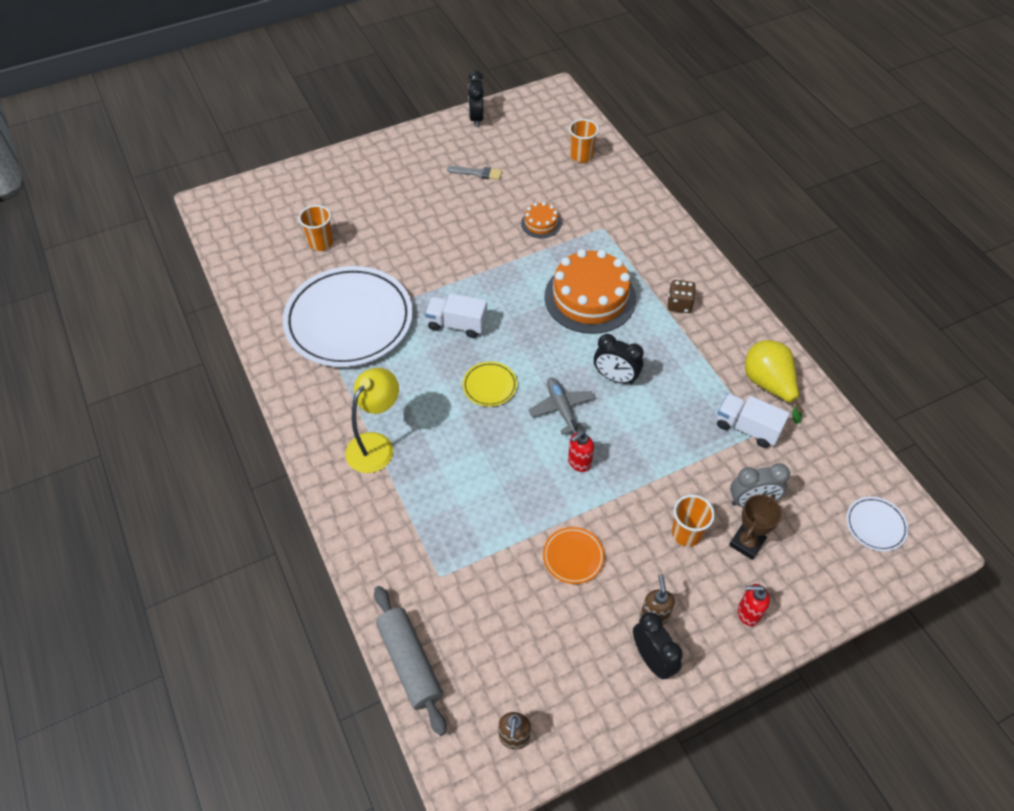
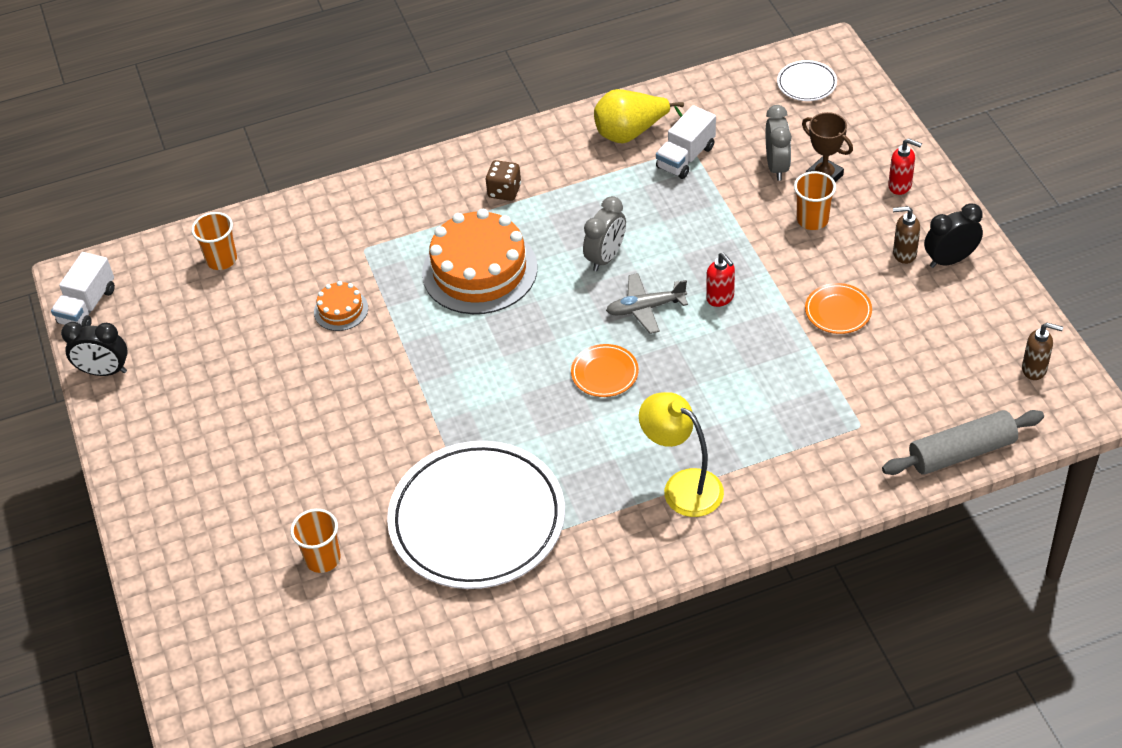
camera: 80 degrees left, 5 degrees down
white truck [425,294,488,338] -> white truck moved to [51,252,115,327]
grey brush [447,166,502,180] -> none
yellow plate [463,362,517,407] -> orange plate [571,344,639,397]
black clock [594,334,644,385] -> grey clock [583,196,626,271]
red soap dispenser [738,584,770,626] -> red soap dispenser turned 75 degrees counterclockwise [888,138,922,195]

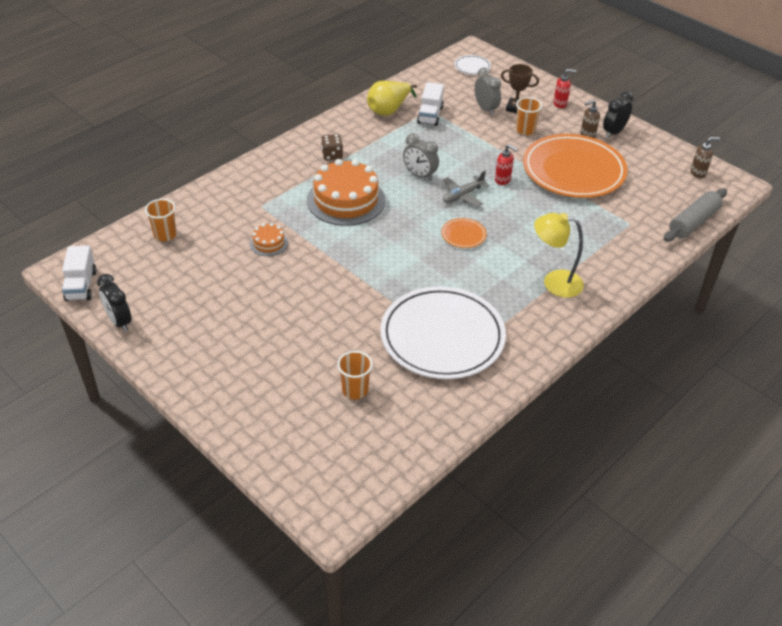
camera: 30 degrees left, 5 degrees down
black clock [61,322,128,376] -> black clock turned 75 degrees clockwise [97,274,132,332]
grey clock [583,196,626,271] -> grey clock turned 120 degrees clockwise [403,133,439,181]
orange plate [805,283,872,334] -> orange plate [523,134,628,198], size x2.47

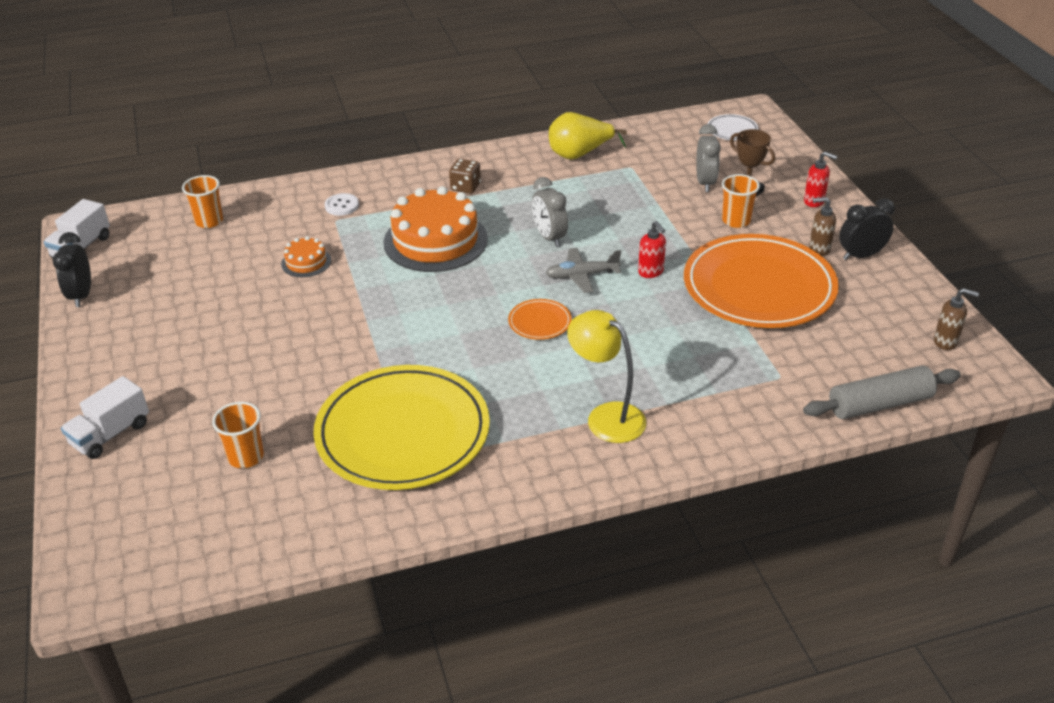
camera: 30 degrees right, 5 degrees down
white plate [380,286,506,379] -> yellow plate [314,365,490,490]
white truck [417,82,444,126] -> white truck moved to [61,376,149,459]
none -> white button [325,193,359,216]

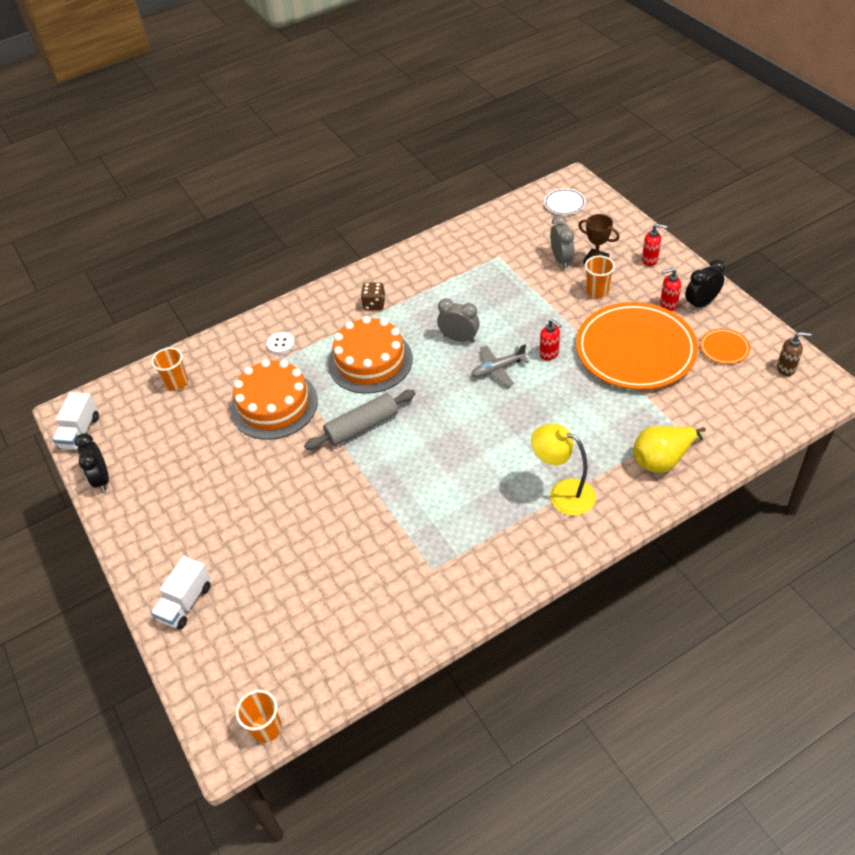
camera: 10 degrees left, 10 degrees up
orange cup [212,402,264,468] -> orange cup moved to [236,690,282,743]
orange cake [281,236,331,277] -> orange cake [231,359,318,440], size x2.14
yellow plate [314,365,490,490] -> none
orange plate [508,299,572,340] -> orange plate moved to [700,329,750,364]
grey clock [532,177,568,247] -> grey clock turned 150 degrees clockwise [437,298,480,342]
yellow pear [549,112,627,160] -> yellow pear moved to [633,426,706,473]
grey rolling pin [803,365,961,419] -> grey rolling pin moved to [304,390,415,450]
brown soap dispenser [809,197,836,256] -> red soap dispenser [660,268,681,311]

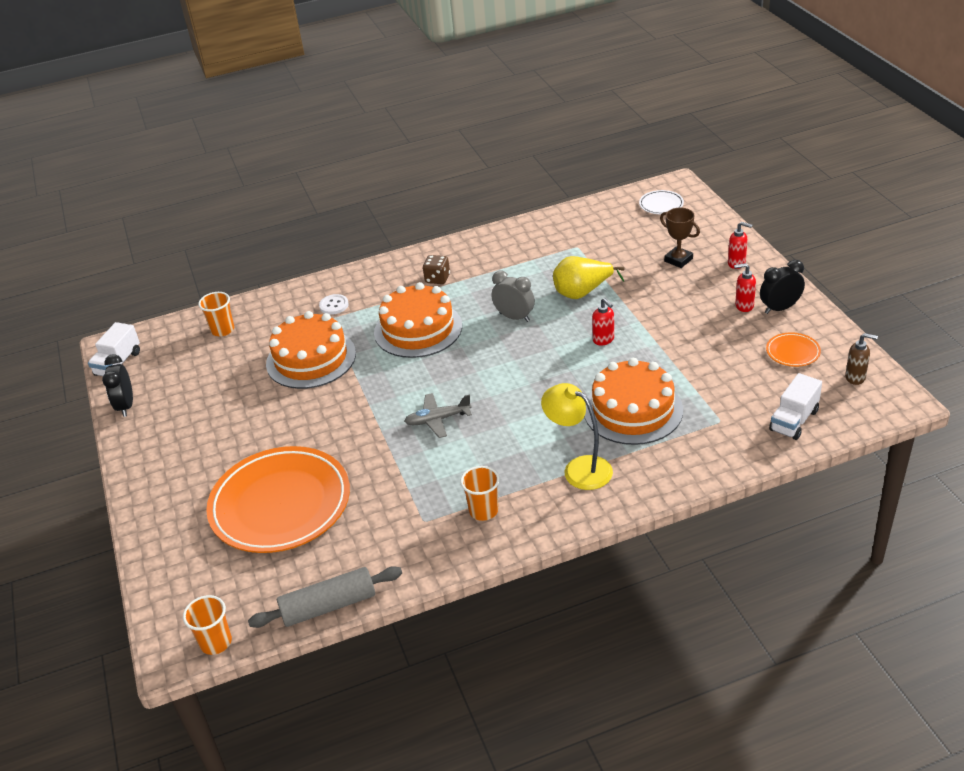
camera: 10 degrees right, 10 degrees down
white truck [151,556,211,629] -> white truck moved to [769,373,822,440]
grey rolling pin [304,390,415,450] -> grey rolling pin moved to [248,566,402,628]
grey plane [471,344,529,387] -> grey plane moved to [404,393,472,438]
grey clock [550,215,574,269] -> none
orange plate [576,302,698,390] -> orange plate moved to [206,446,350,553]
orange cup [585,256,615,298] -> orange cup moved to [460,466,499,521]
yellow pear [633,426,706,473] -> yellow pear moved to [553,256,624,299]
none -> orange cake [584,358,683,445]

